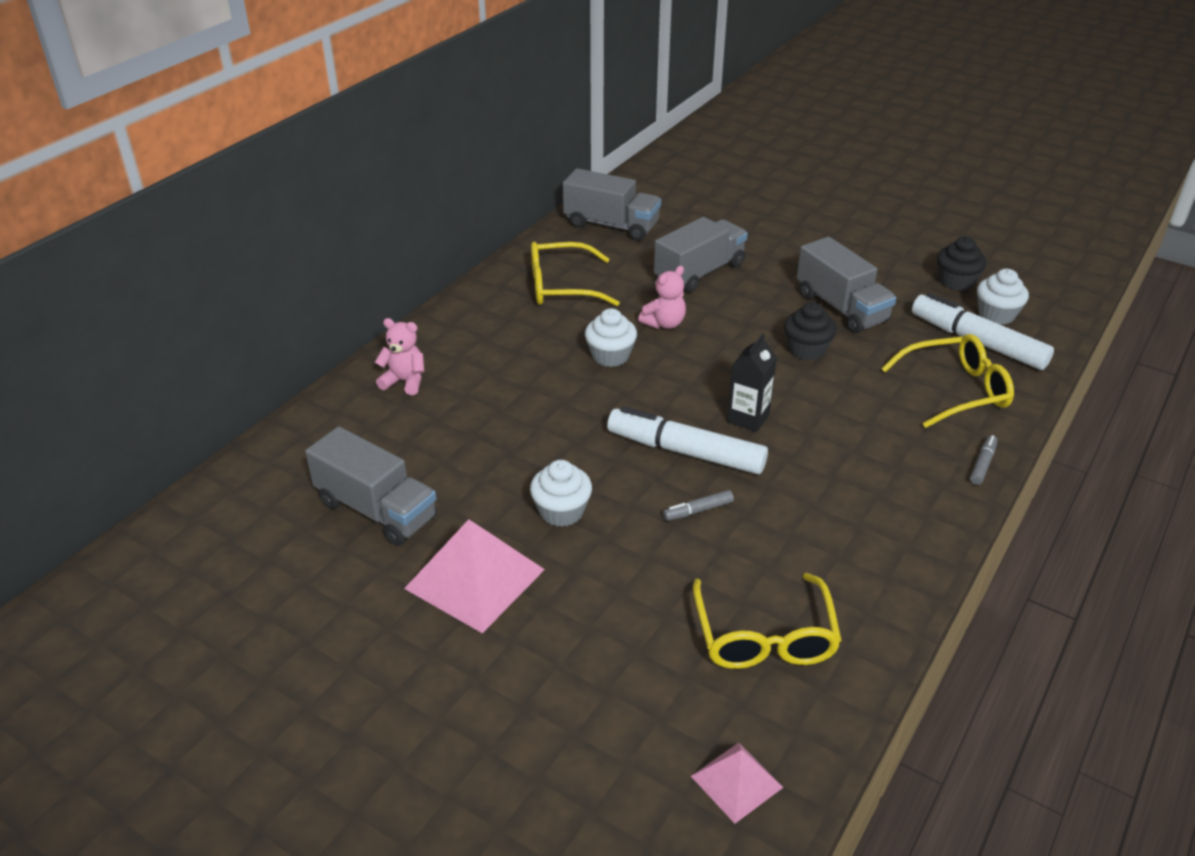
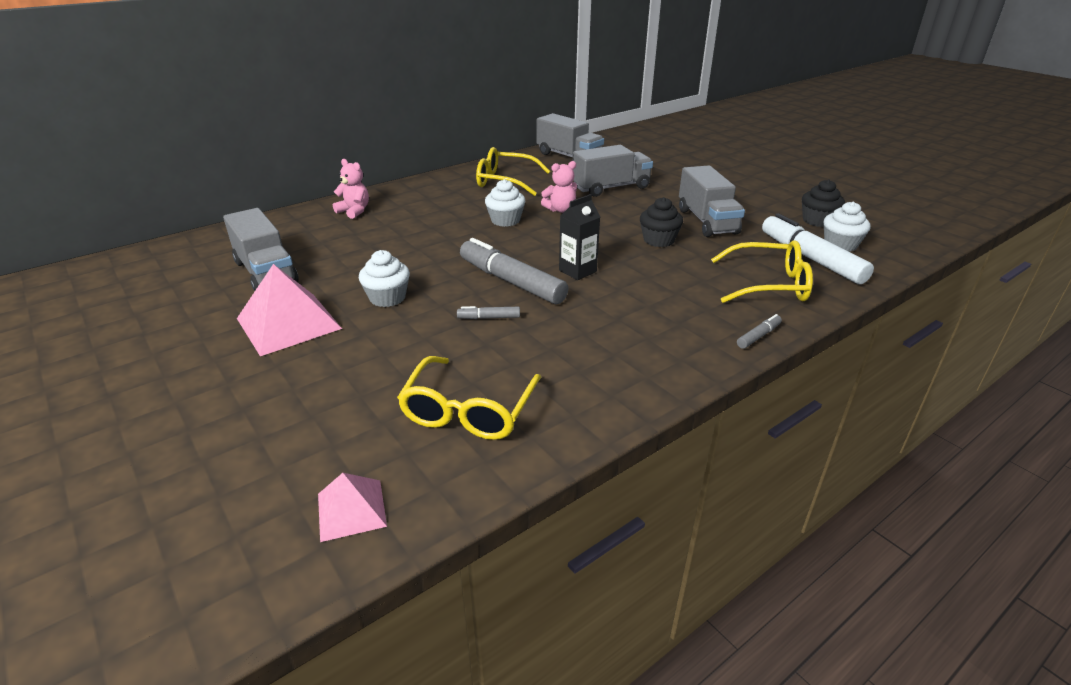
camera: 20 degrees right, 5 degrees down
white marker [607,406,768,474] -> grey marker [460,238,568,304]

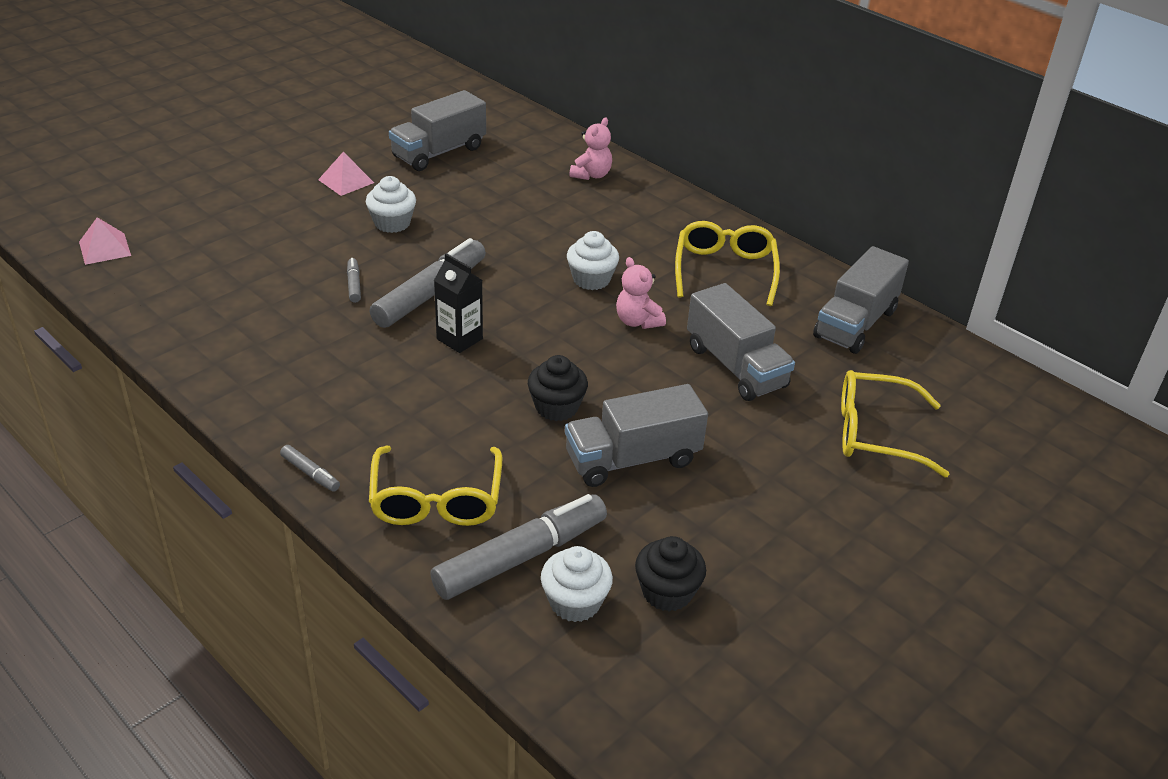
camera: 80 degrees right, 5 degrees up
pink pyramid [237,264,342,356] -> pink pyramid [318,152,374,196], size x0.55
yellow glasses [397,356,541,440] -> yellow glasses moved to [841,370,949,477]
white marker [762,213,874,284] -> grey marker [430,494,607,600]

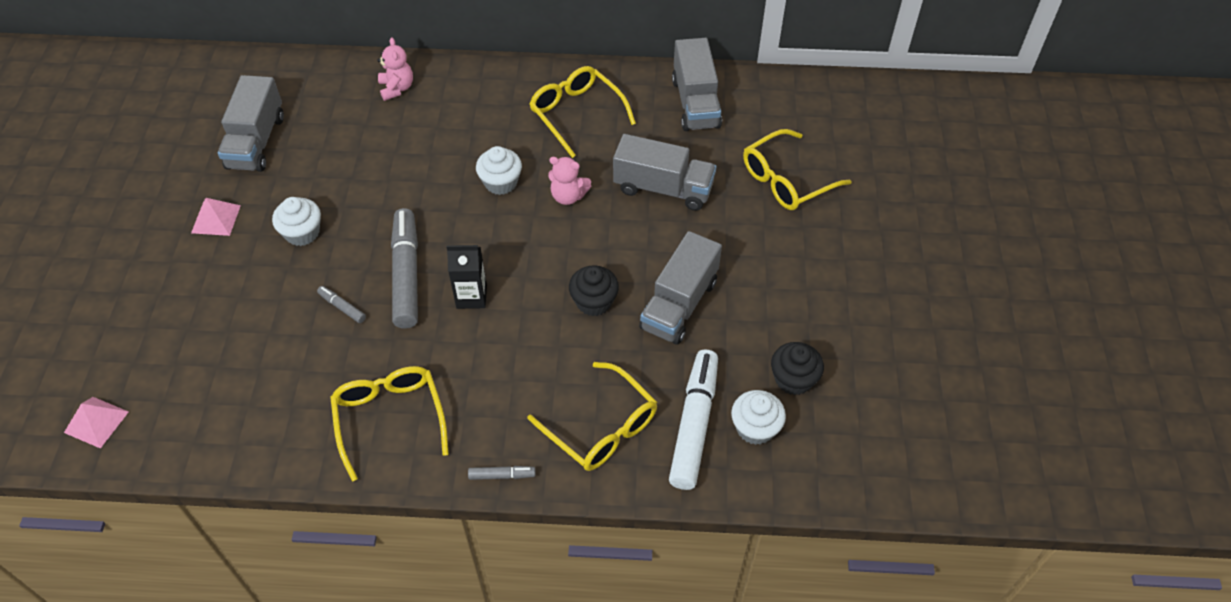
camera: 40 degrees left, 15 degrees up
grey marker [430,494,607,600] -> white marker [669,349,718,490]
none -> yellow glasses [330,366,449,481]

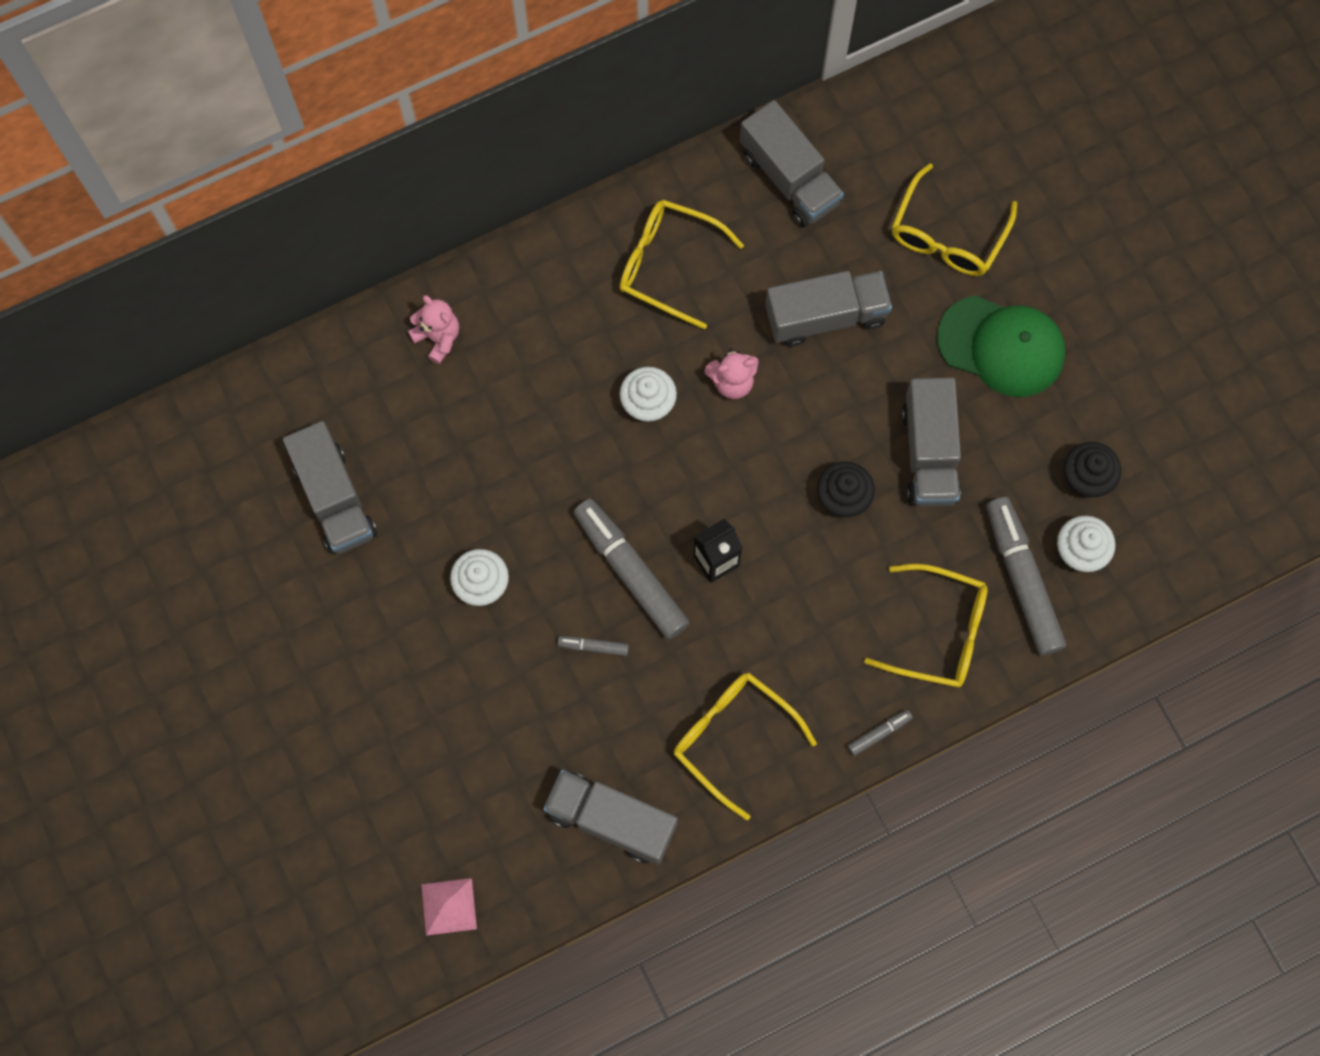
camera: 30 degrees left, 20 degrees up
pink pyramid [191,198,241,236] -> none
white marker [669,349,718,490] -> grey marker [986,497,1066,656]
none -> grey truck [543,770,678,865]
none -> green cap [937,295,1065,397]

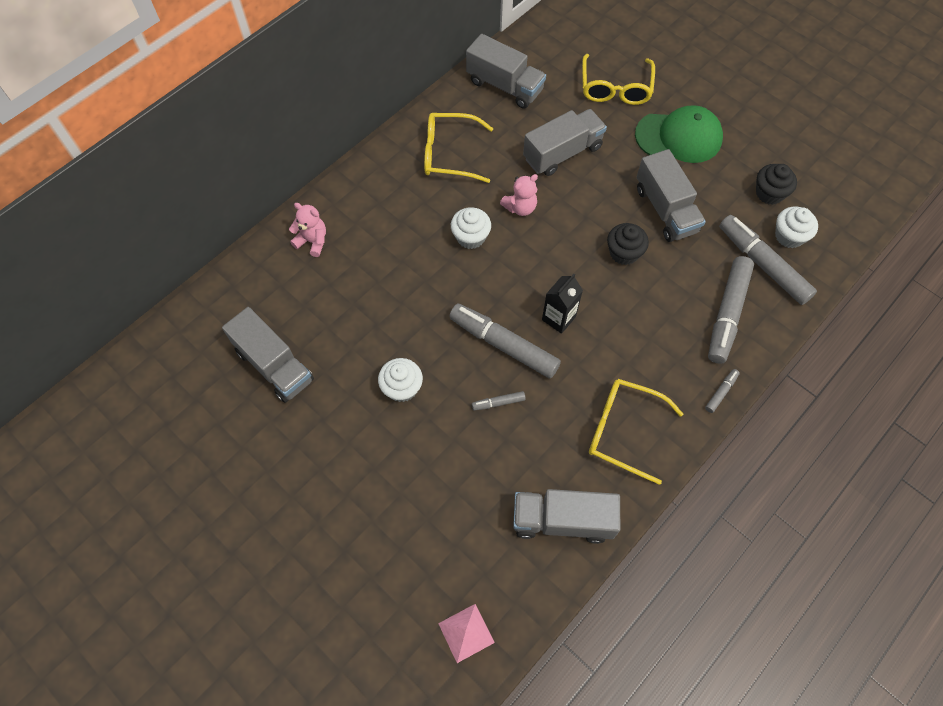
camera: 20 degrees left, 10 degrees down
yellow glasses [864,564,988,688] -> grey marker [708,256,754,364]

